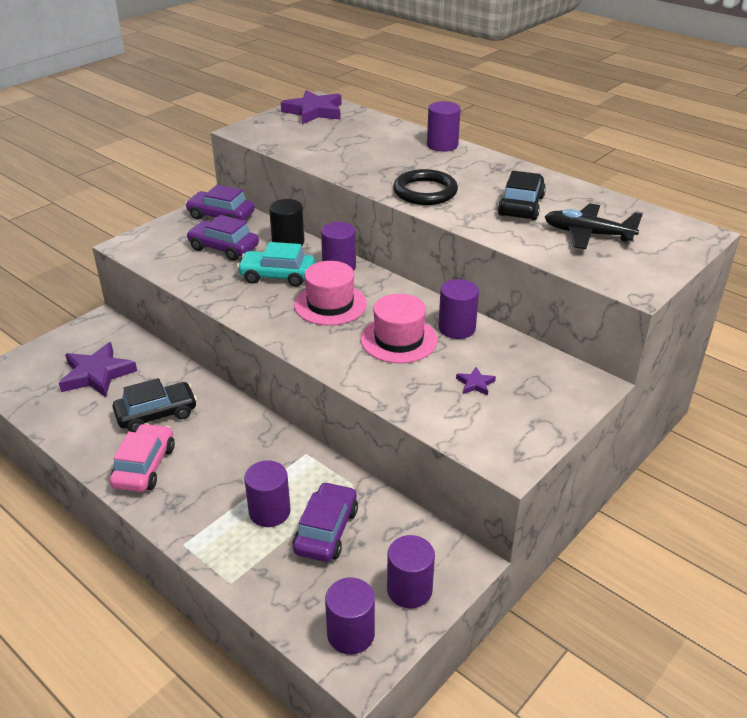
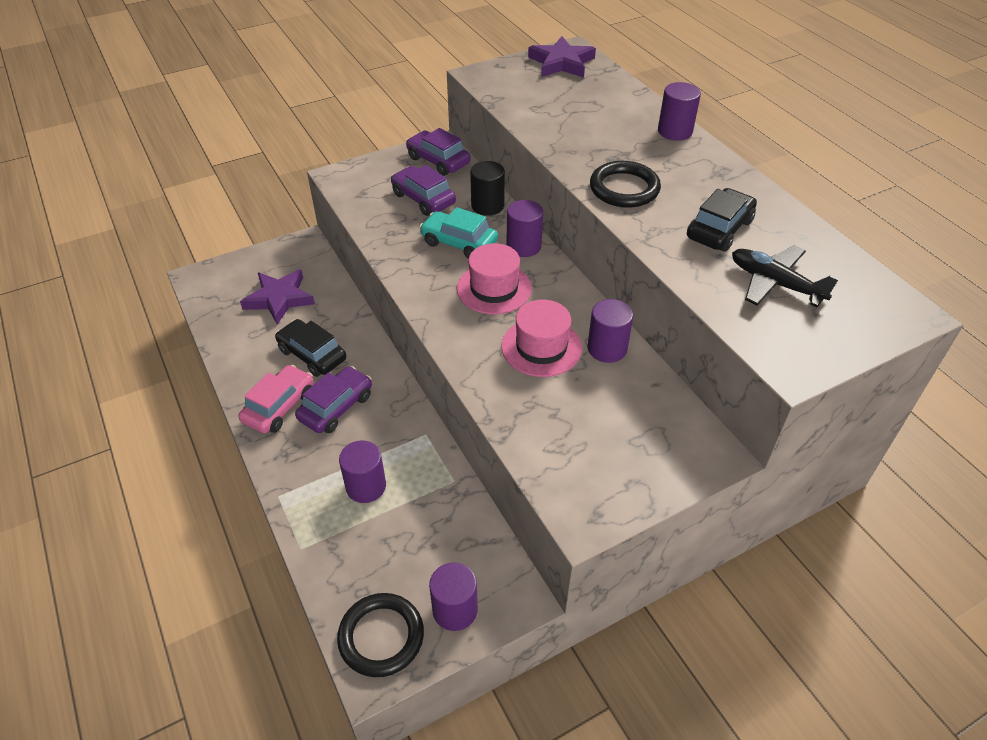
camera: 20 degrees right, 10 degrees up
black car [113,378,197,432] -> black car turned 135 degrees counterclockwise [275,319,346,377]
purple car [293,482,358,562] -> purple car moved to [295,366,372,433]
purple cylinder [325,578,375,654] -> black ring [337,593,424,677]
purple star [456,367,496,396] -> none

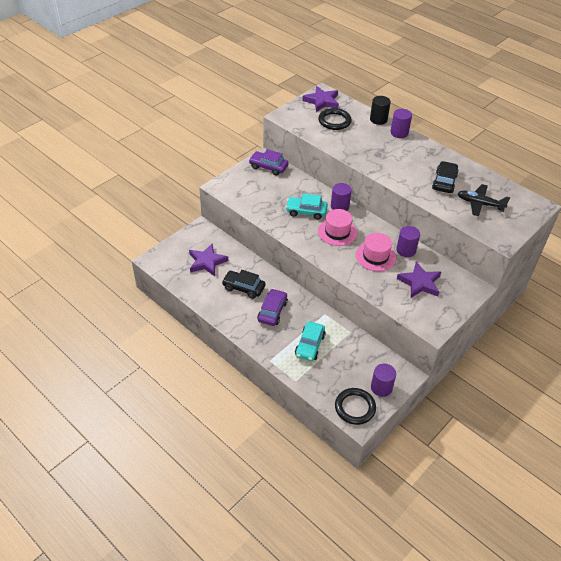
camera: 20 degrees left, 0 degrees up
pink car [238,365,314,433] -> none
purple cylinder [339,440,386,503] -> turquoise car [295,321,326,361]
purple car [391,165,456,216] -> none
black cylinder [470,161,505,216] -> black cylinder moved to [370,96,391,125]
black ring [590,161,661,208] -> black ring moved to [318,108,352,130]
none -> purple star [397,262,441,298]

